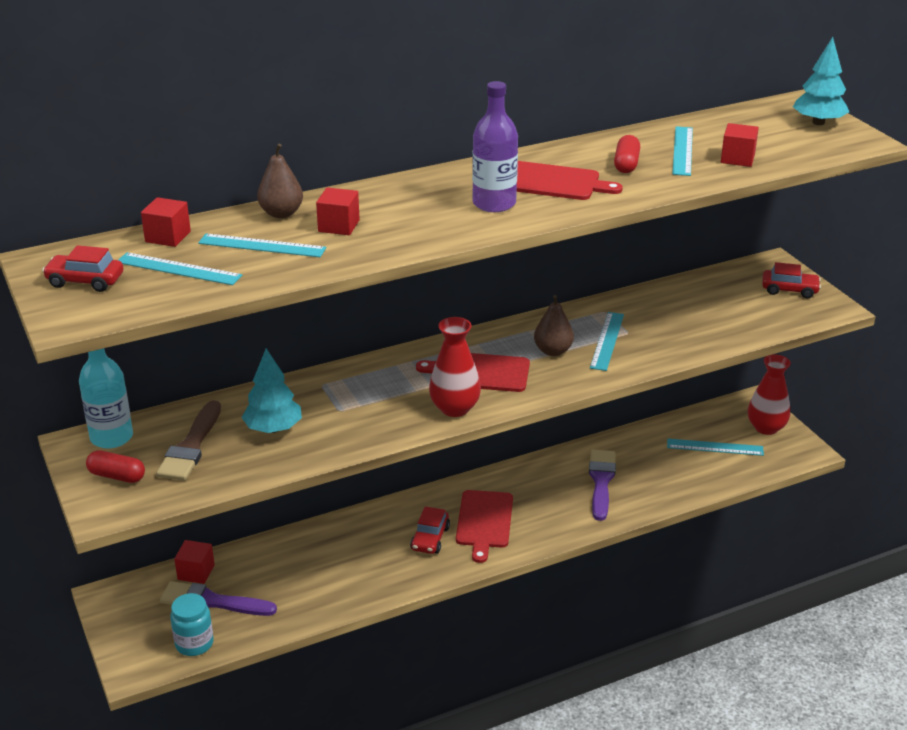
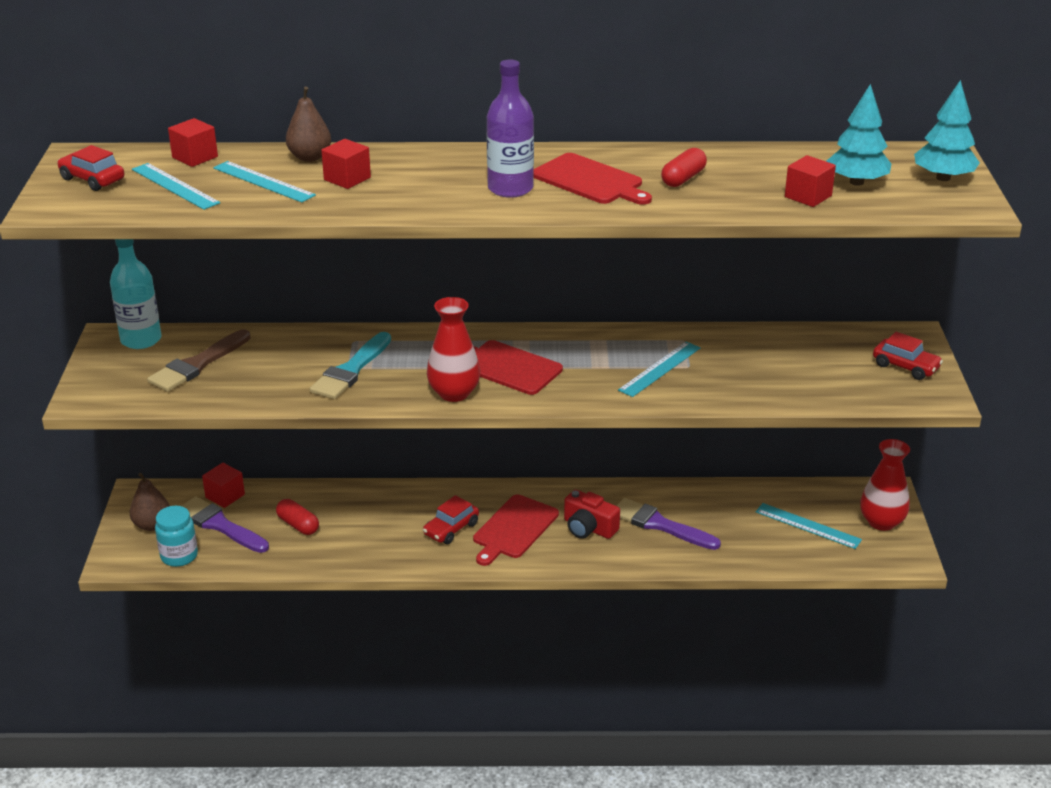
camera: 25 degrees right, 0 degrees up
red capsule [86,450,145,483] -> red capsule moved to [276,499,319,535]
turquoise tree [241,349,302,433] -> turquoise tree moved to [826,84,891,186]
brown pear [534,295,574,356] -> brown pear moved to [130,473,170,531]
purple brush [589,450,616,521] -> purple brush turned 90 degrees counterclockwise [617,498,721,550]
turquoise ruler [672,126,693,176] -> none
none -> turquoise brush [310,332,391,399]
none -> red camera [564,490,620,539]

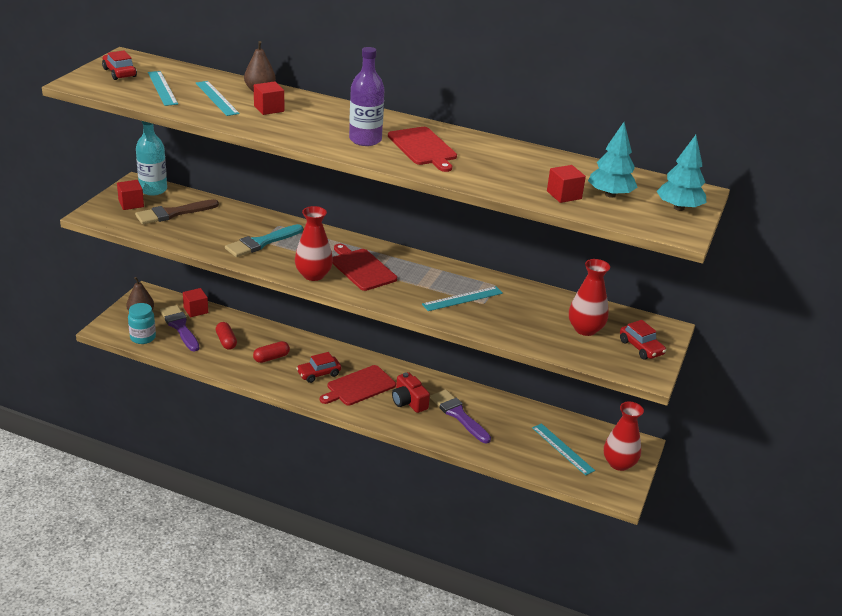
camera: 20 degrees right, 0 degrees up
red cube [168,118,218,167] -> red cube moved to [117,180,144,210]
red capsule [661,148,707,187] -> red capsule moved to [253,341,290,363]
none -> red vase [569,259,610,336]

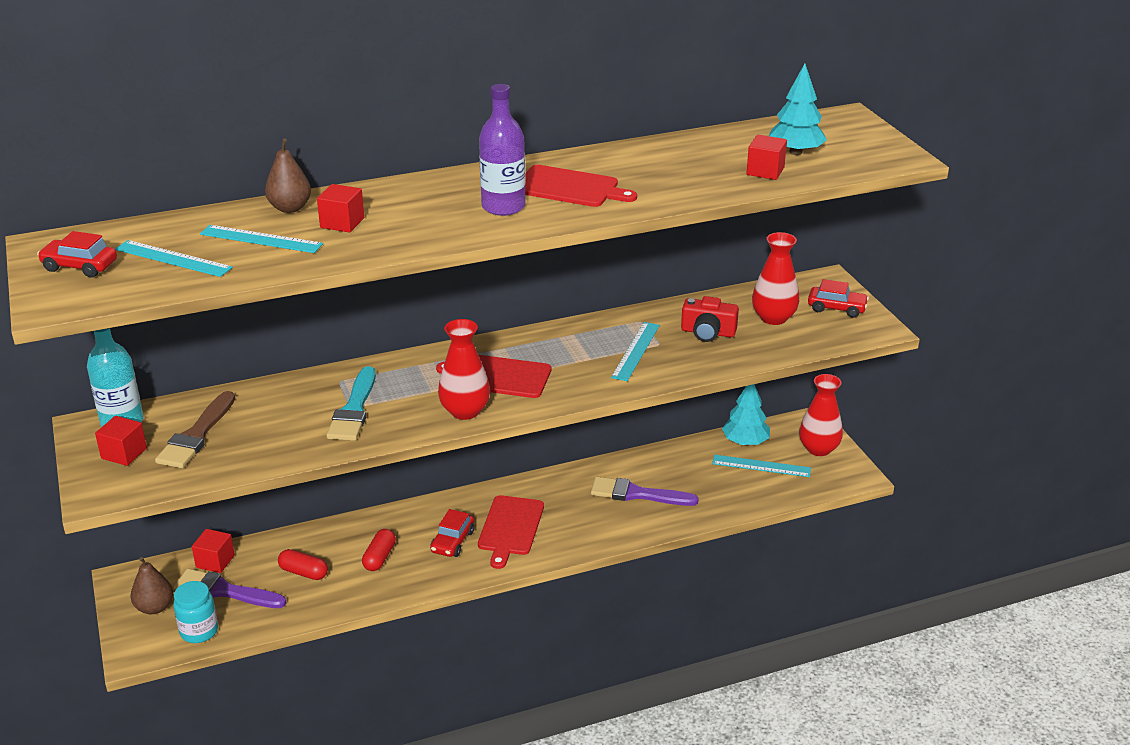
camera: 40 degrees left, 0 degrees up
red camera [392,372,430,413] -> red camera moved to [681,296,739,342]
turquoise tree [656,135,706,211] -> turquoise tree moved to [722,384,770,446]

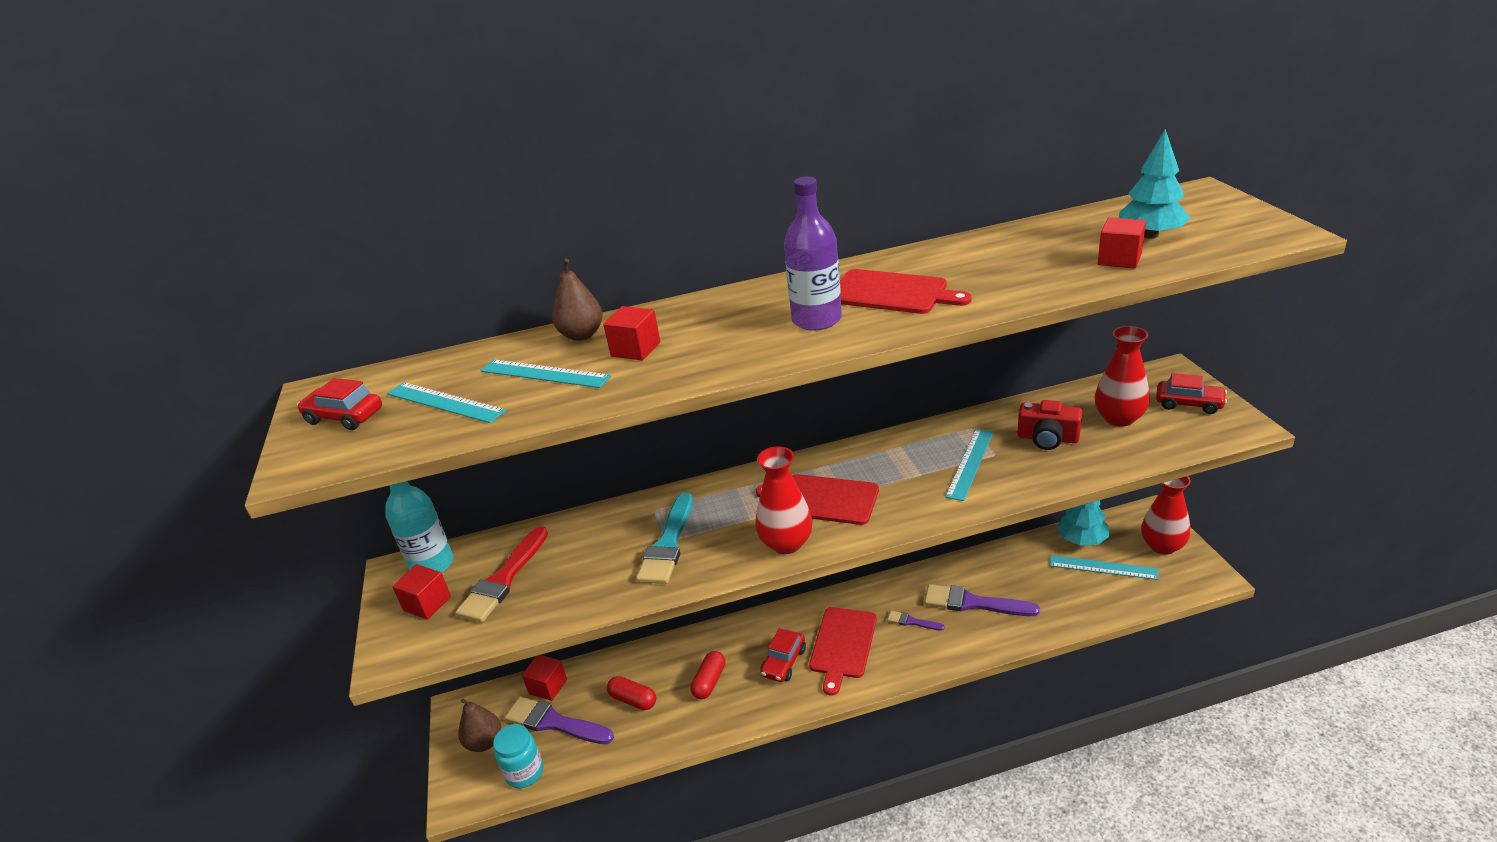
camera: 10 degrees right, 0 degrees up
brown brush [155,391,235,468] -> red brush [455,526,548,622]
none -> purple brush [887,611,945,631]

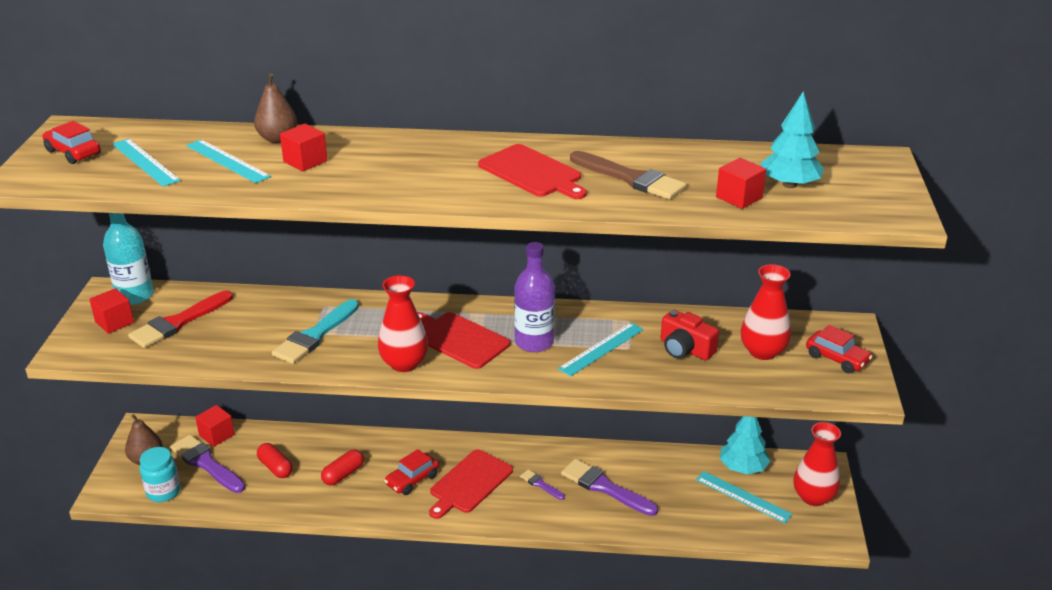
camera: 15 degrees right, 0 degrees up
purple bottle [784,177,842,331] -> purple bottle moved to [514,242,555,352]
none -> brown brush [570,151,686,199]

